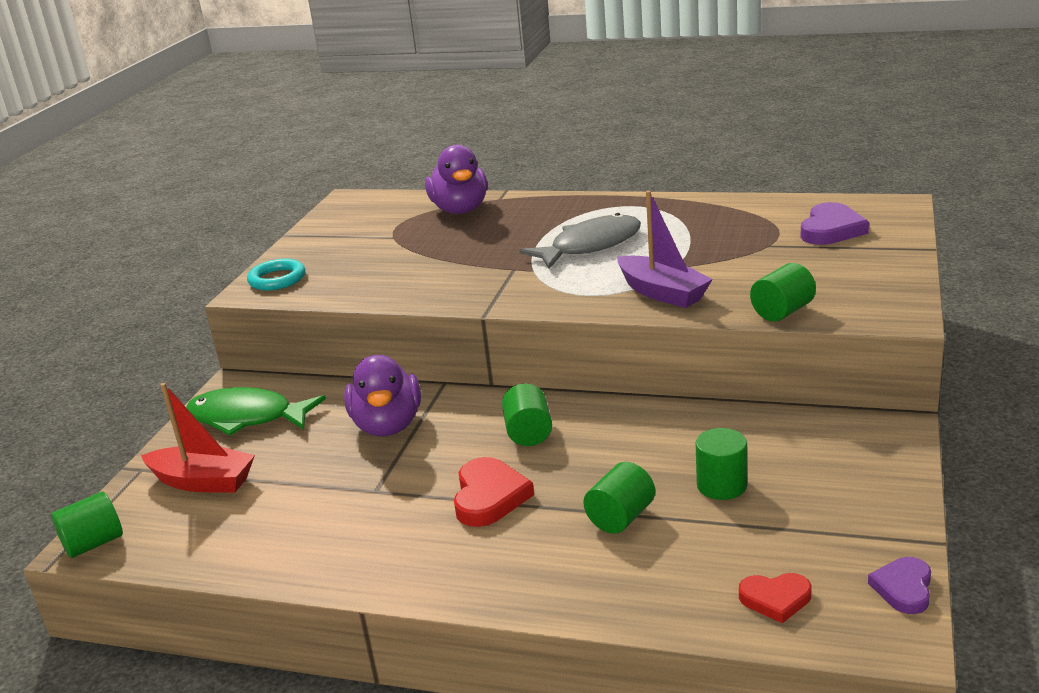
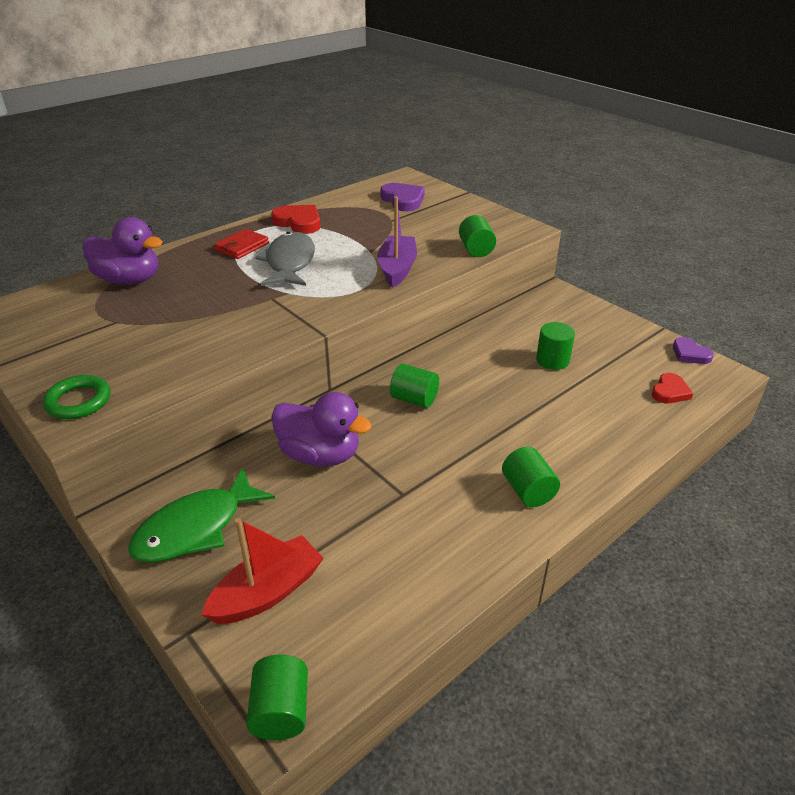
camera: 60 degrees left, 10 degrees up
turquoise ring [247,259,305,291] -> green ring [43,375,110,419]
red heart [454,457,534,527] -> red heart moved to [271,205,320,234]
green cylinder [583,462,655,534] -> green cylinder moved to [502,447,560,507]
purple boat [617,191,713,308] -> purple boat turned 75 degrees counterclockwise [377,197,417,288]
none -> red wallet [214,229,269,259]

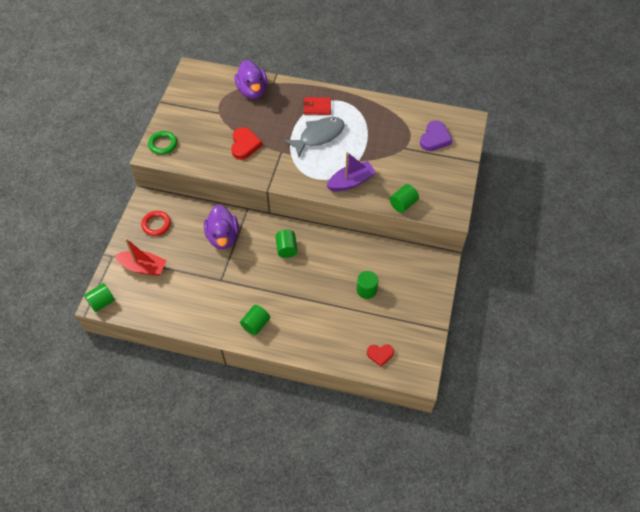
camera: 55 degrees right, 20 degrees up
green fish [128,467,275,563] -> red ring [141,211,171,236]
red heart [271,205,320,234] -> red heart moved to [231,127,263,160]
purple heart [673,337,714,364] -> none

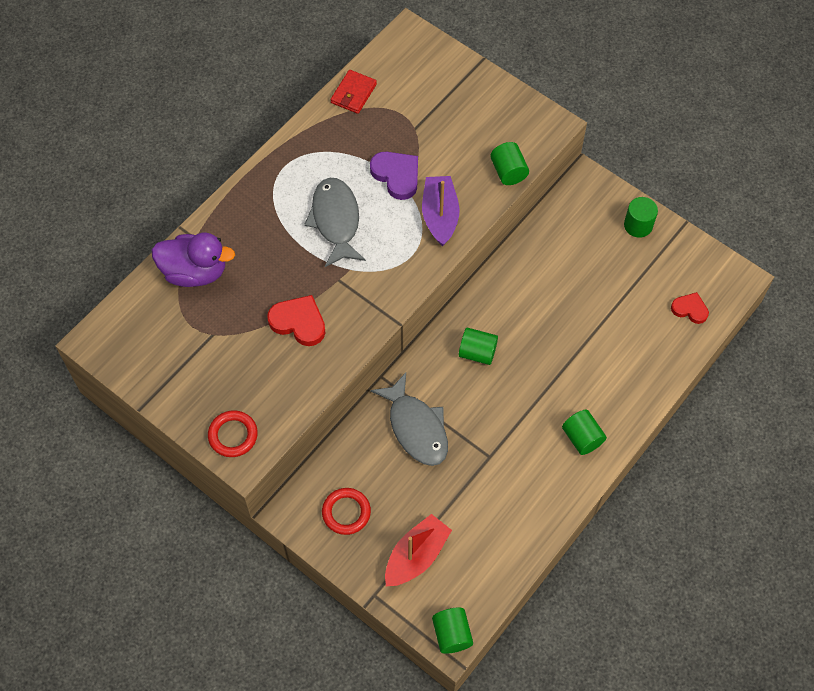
camera: 65 degrees left, 5 degrees up
green ring [148,131,177,155] -> red ring [208,410,258,457]
purple duck [204,205,239,249] -> grey fish [370,373,448,466]
red wallet [303,97,331,115] -> red wallet moved to [331,70,377,114]
green cylinder [357,271,378,299] -> green cylinder moved to [624,197,658,238]
red heart [367,345,394,367] -> red heart turned 90 degrees counterclockwise [671,292,709,324]
purple heart [420,120,453,151] -> purple heart moved to [370,152,418,200]

